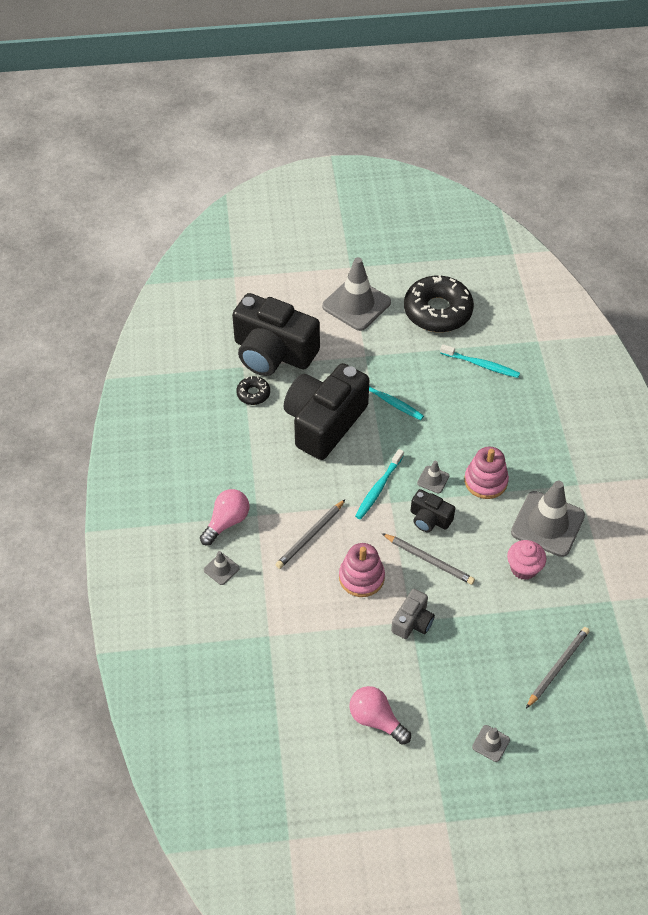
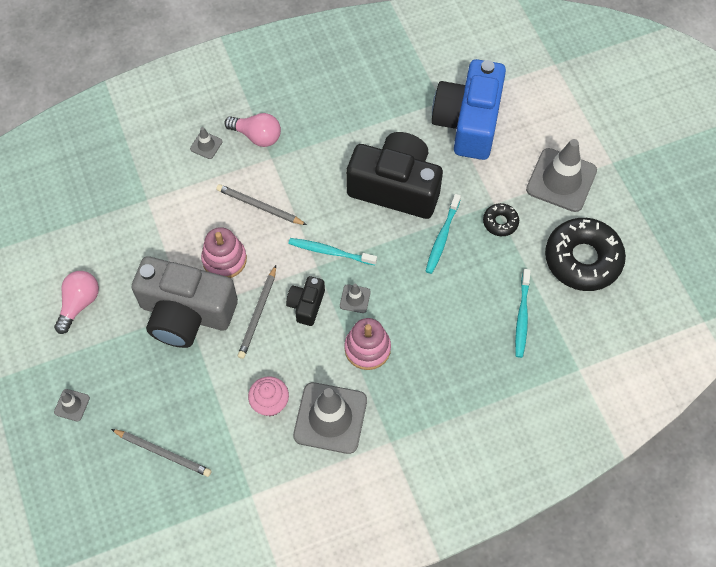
camera: 75 degrees right, 10 degrees up
black camera [232,293,320,376] -> blue camera [432,59,506,160]
black donut [236,376,270,405] -> black donut moved to [483,203,519,236]
grey camera [391,589,435,639] -> grey camera [132,256,238,348], size x2.17

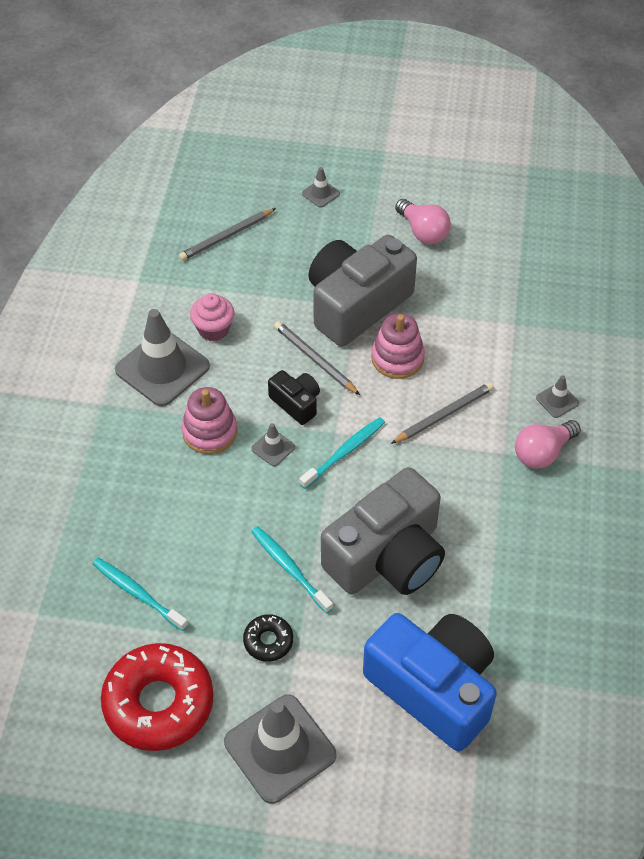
camera: 120 degrees right, 10 degrees down
black camera [346,132,443,219] -> grey camera [321,467,445,595]
black donut [545,218,626,291] -> red donut [101,643,214,751]

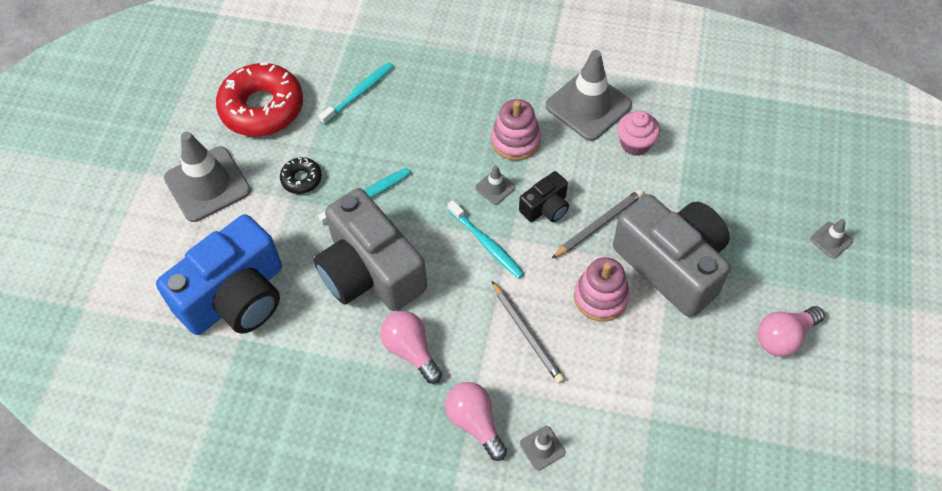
camera: 95 degrees right, 5 degrees up
grey pencil [179,208,276,261] -> none
none -> pink light bulb [380,311,442,384]

